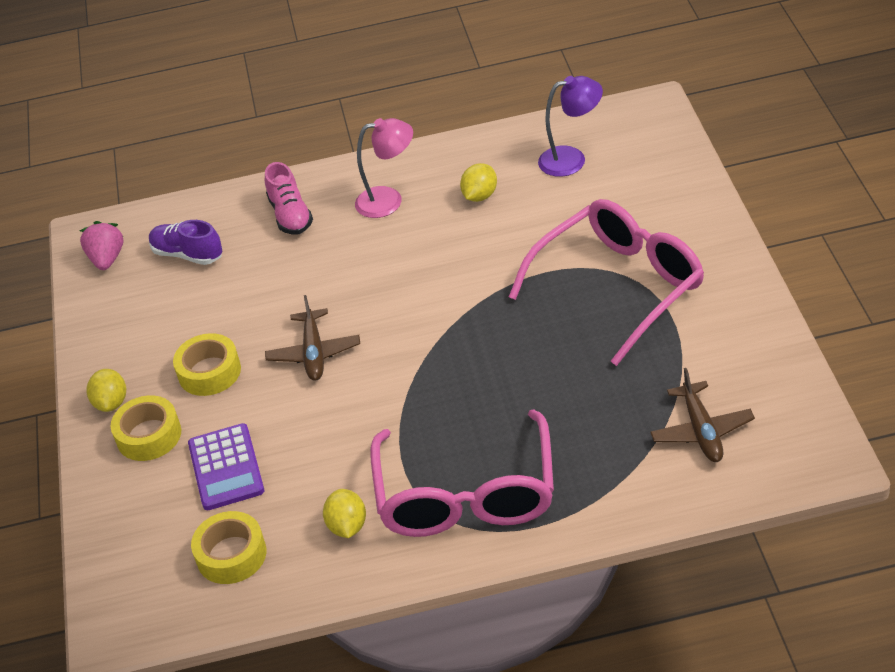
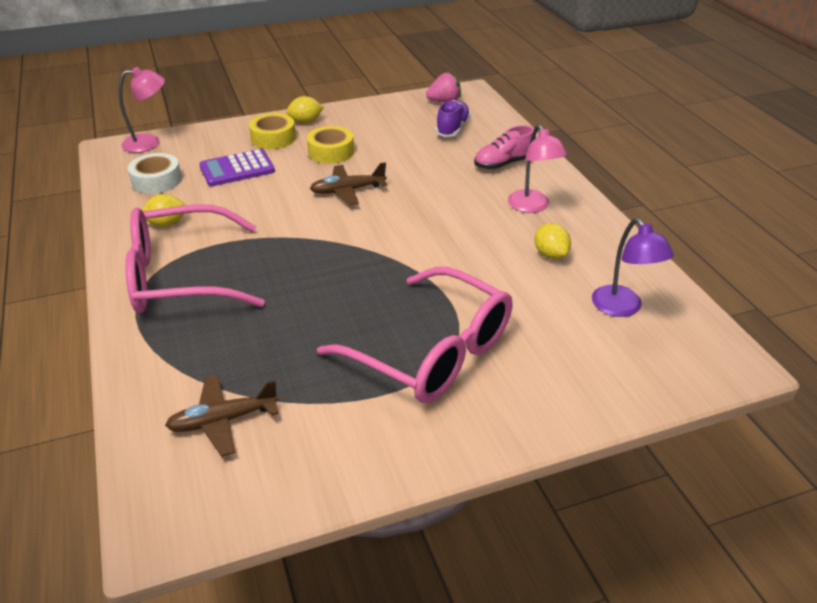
camera: 75 degrees right, 5 degrees down
yellow tape [191,511,266,584] -> white tape [128,153,182,194]
yellow lemon [460,163,497,202] -> yellow lemon turned 45 degrees clockwise [534,223,571,259]
none -> pink lamp [119,67,165,153]

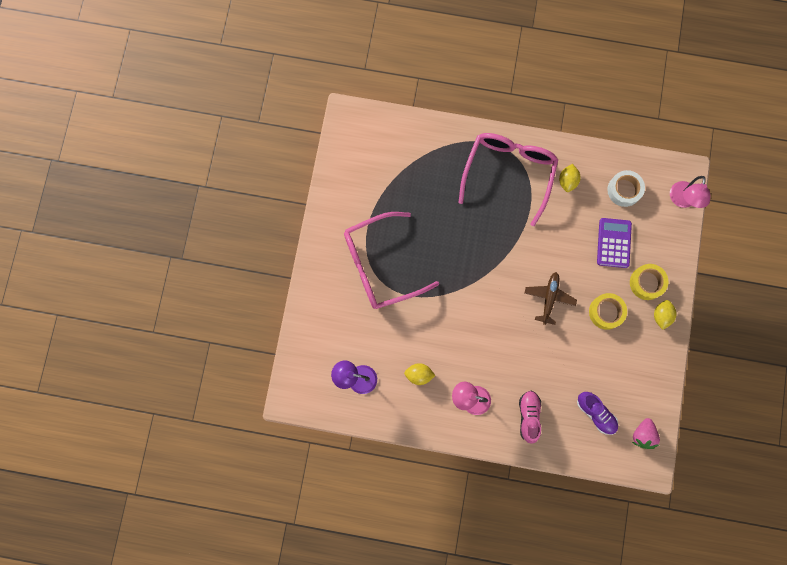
camera: 120 degrees right, 40 degrees up
brown plane [165,375,279,456] -> none

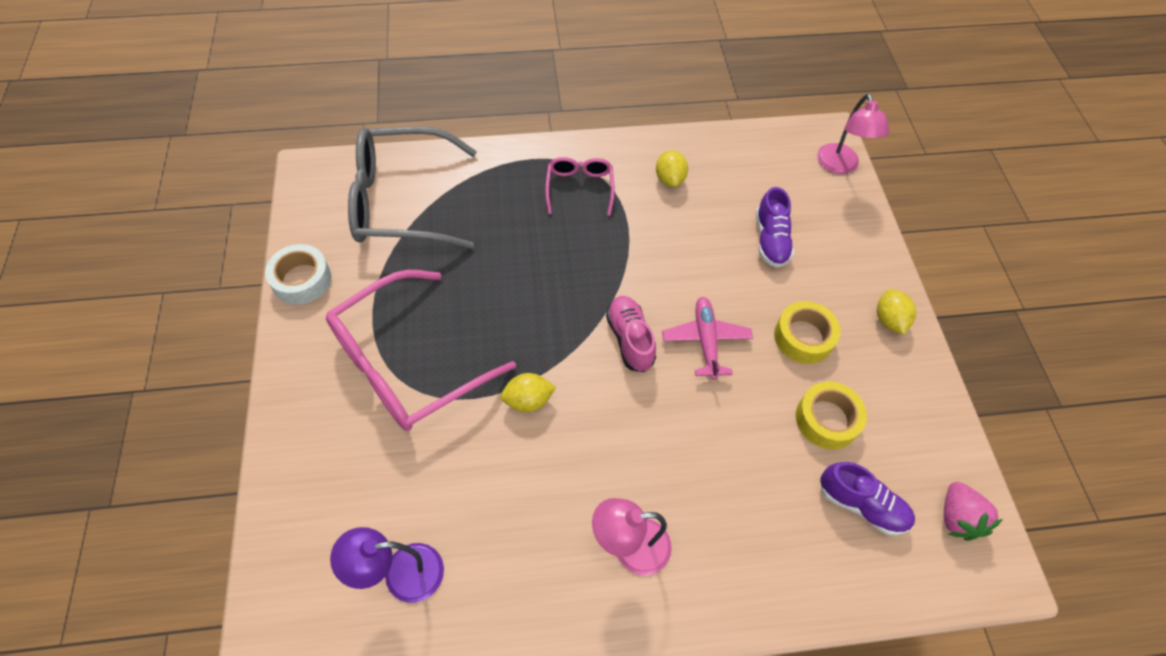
camera: 20 degrees left, 20 degrees down
yellow lemon [404,363,436,385] -> yellow lemon moved to [500,373,556,412]
pink glasses [458,133,558,226] -> pink glasses [545,157,615,216], size x0.50
pink shoe [519,391,541,444] -> pink shoe moved to [606,296,656,372]
brown plane [525,272,577,325] -> pink plane [662,297,753,380]
purple calculator [597,218,632,268] -> purple shoe [756,187,794,268]
white tape [607,170,645,207] -> white tape moved to [265,244,331,305]
yellow tape [630,264,668,300] -> yellow tape moved to [796,381,867,449]
none -> grey glasses [348,126,477,249]

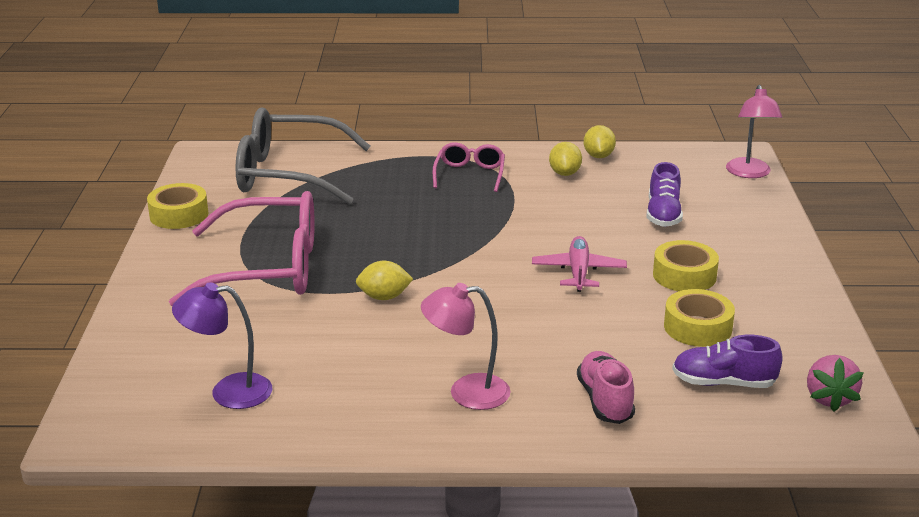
camera: 10 degrees right, 30 degrees down
white tape [265,244,331,305] -> yellow tape [147,183,208,229]
pink glasses [326,270,516,431] -> pink glasses turned 150 degrees counterclockwise [169,191,315,306]
pink shoe [606,296,656,372] -> pink shoe moved to [577,351,635,424]
purple shoe [820,462,915,536] -> purple shoe turned 150 degrees clockwise [672,335,783,388]
yellow lemon [877,289,916,334] -> yellow lemon moved to [583,125,616,158]

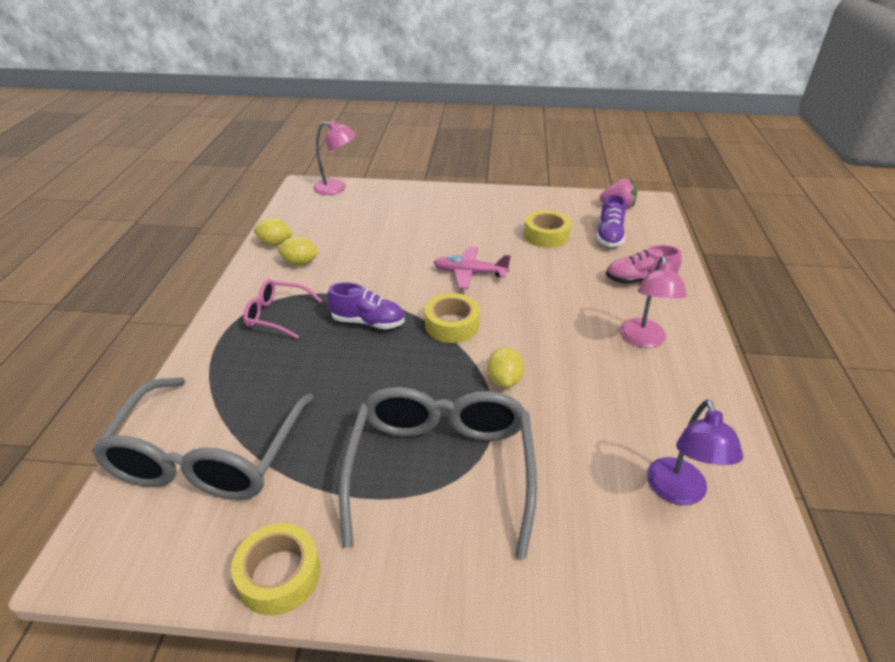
camera: 85 degrees left, 10 degrees up
pink glasses [169,191,315,306] -> grey glasses [339,387,537,558]
purple shoe [647,162,683,227] -> purple shoe moved to [327,282,405,329]
yellow tape [653,240,719,291] -> yellow tape moved to [425,293,480,343]

